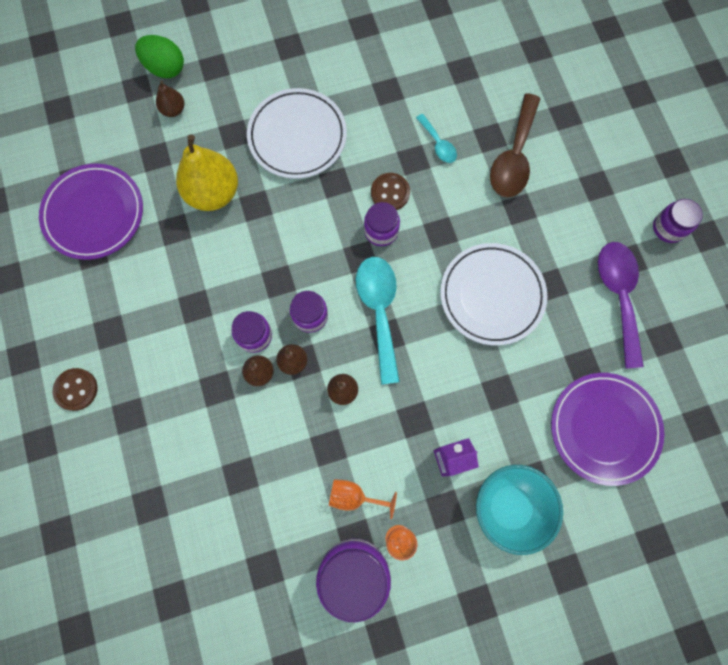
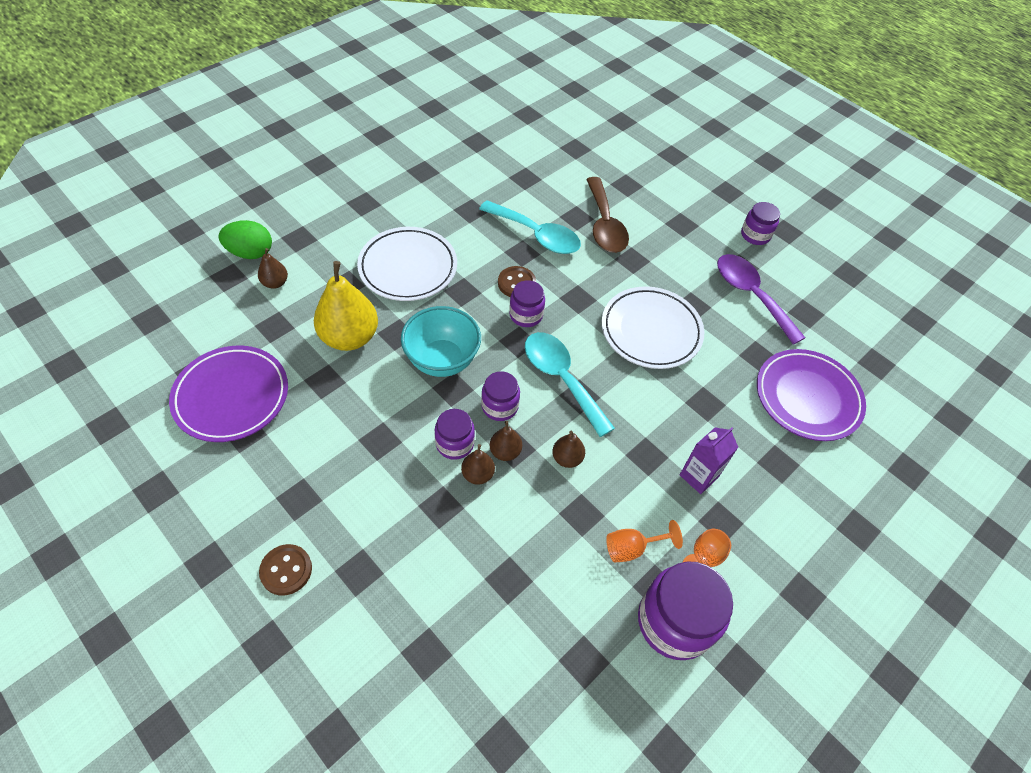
camera: 30 degrees left, 20 degrees down
turquoise spoon [416,114,457,163] -> turquoise spoon [479,200,581,254], size x1.93
turquoise bowl [476,465,563,555] -> turquoise bowl moved to [401,306,481,377]

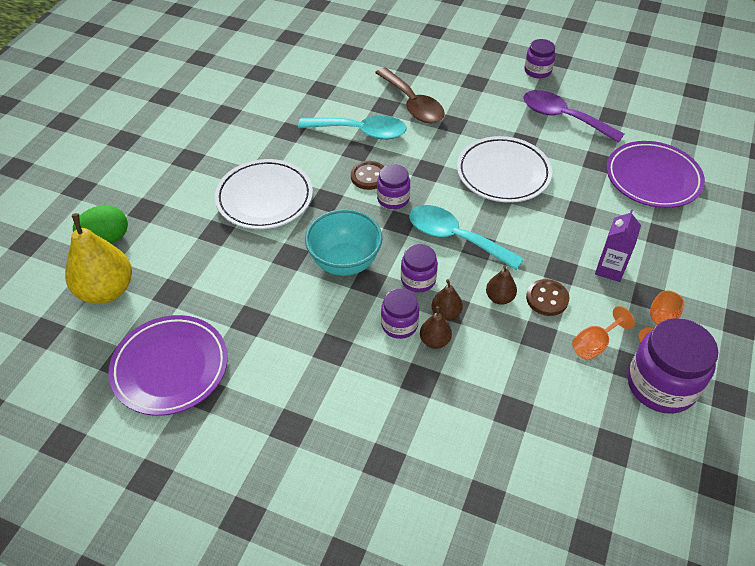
camera: 20 degrees left, 5 degrees down
brown pear [258,248,288,289] -> none
brown button [259,544,312,596] -> brown button moved to [526,279,569,316]
yellow pear [314,261,378,351] -> yellow pear moved to [65,213,132,304]

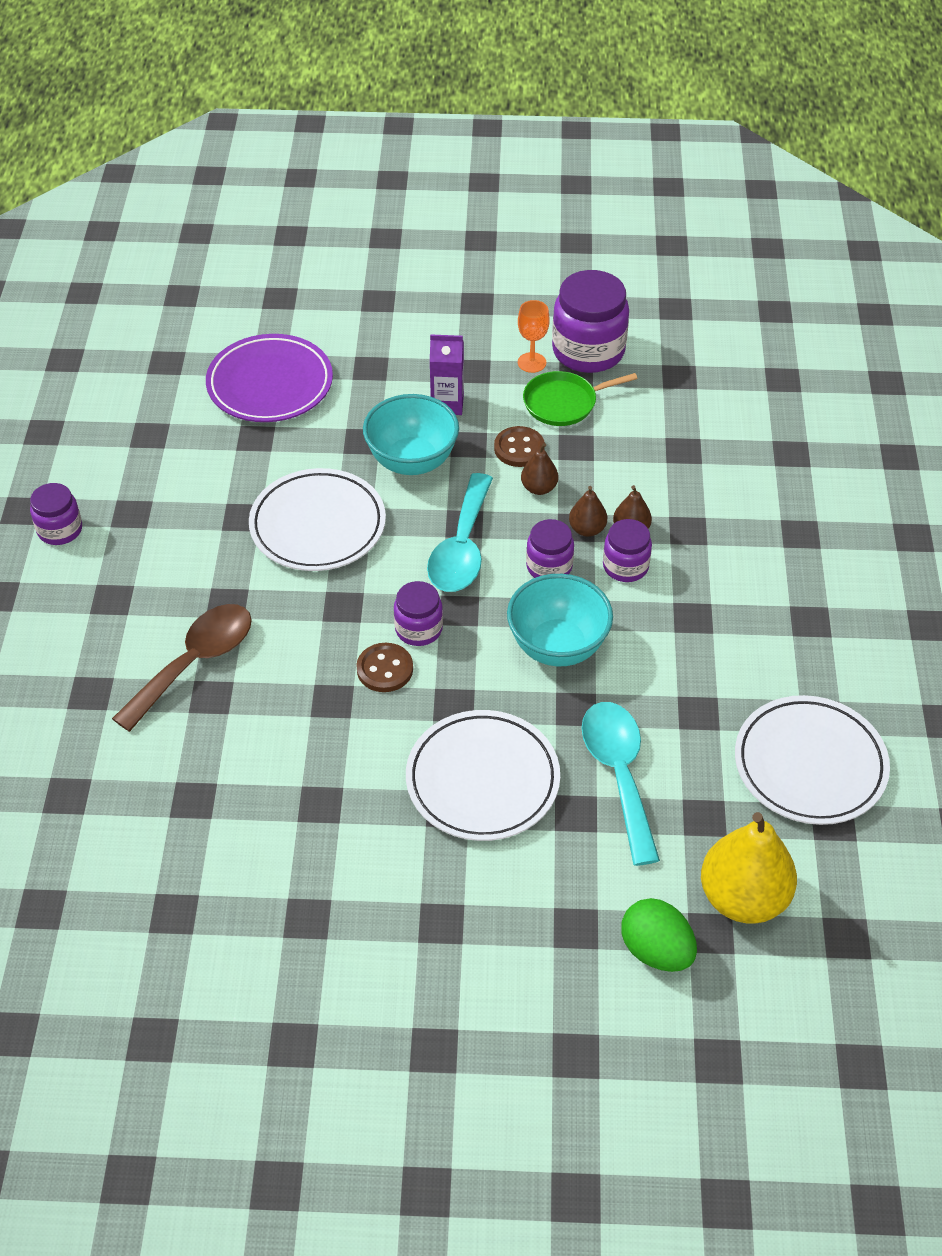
camera: 110 degrees left, 0 degrees up
purple plate [108,315,228,416] -> white plate [735,695,890,825]
turquoise spoon [298,115,407,140] -> turquoise spoon moved to [581,702,660,866]
purple spoon [523,90,624,143] -> none
orange goblet [572,306,635,360] -> green pan [523,371,638,426]
none -> turquoise bowl [363,394,459,475]

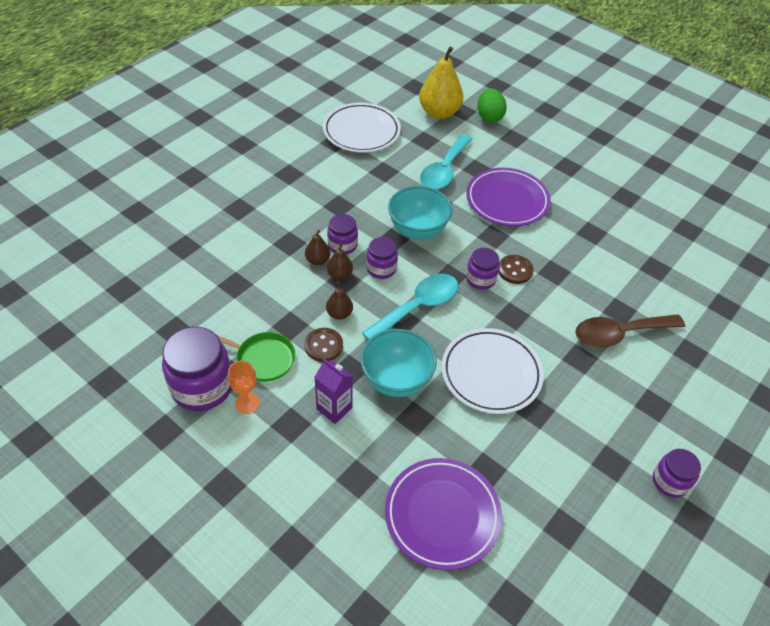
camera: 145 degrees left, 0 degrees up
white plate [406,710,560,841] -> purple plate [466,168,551,226]

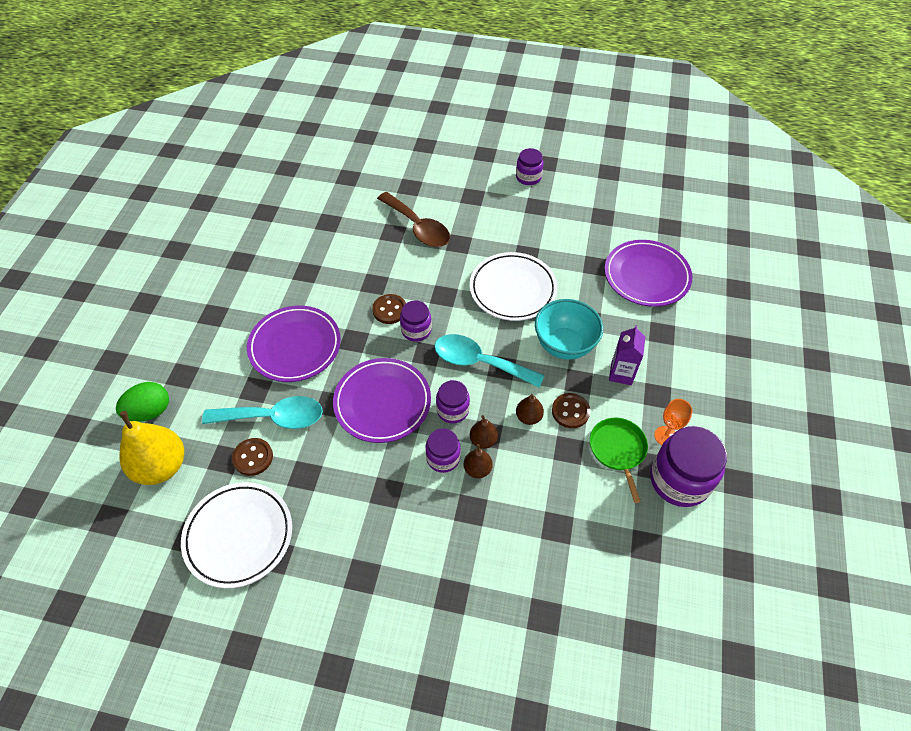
camera: 115 degrees left, 5 degrees up
turquoise bowl [388,186,452,240] -> purple plate [333,358,431,443]
none -> brown button [232,438,273,476]

